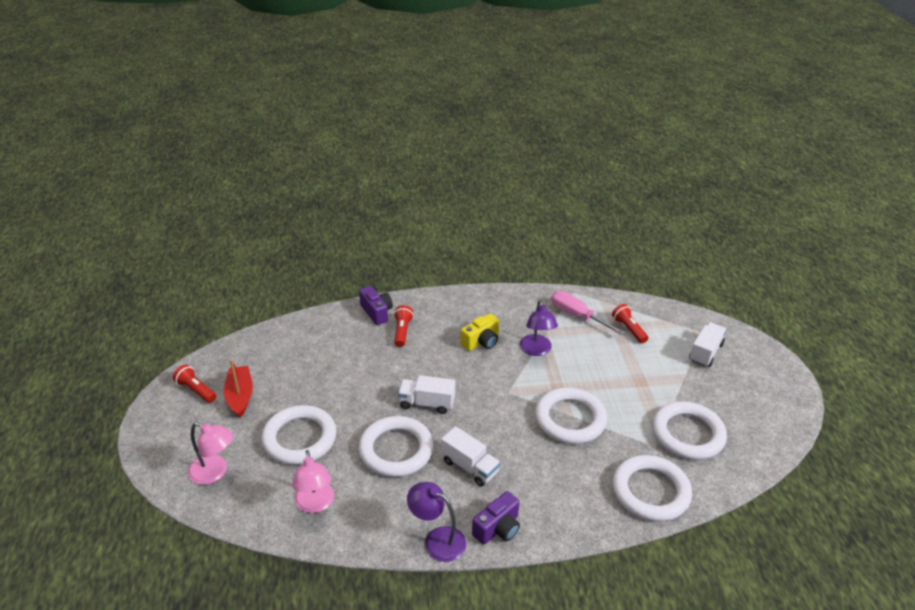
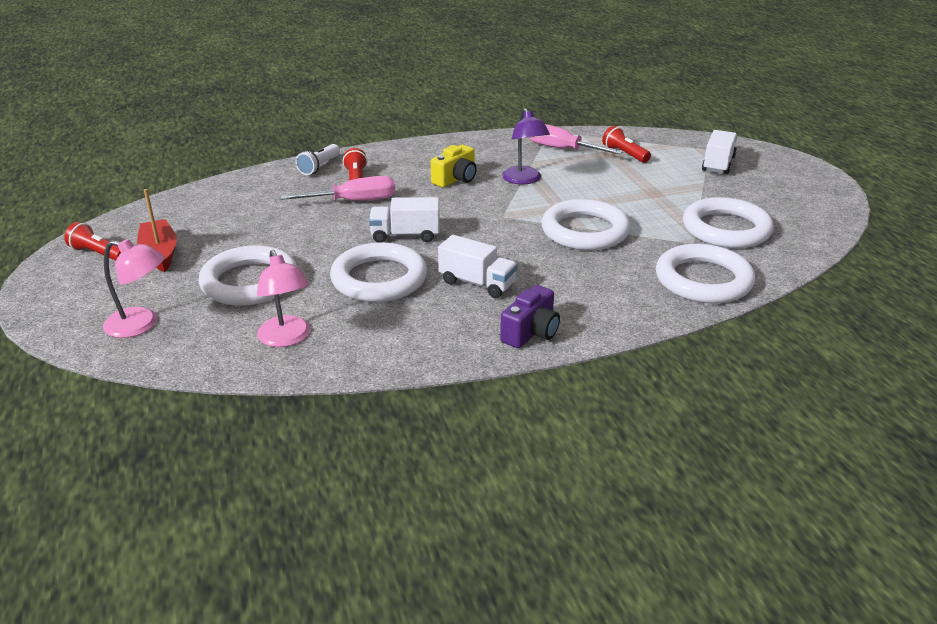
camera: 10 degrees left, 5 degrees down
purple camera [359,286,393,325] -> white flashlight [295,144,340,175]
purple lamp [407,482,466,562] -> none
none -> pink screwdriver [280,176,395,201]

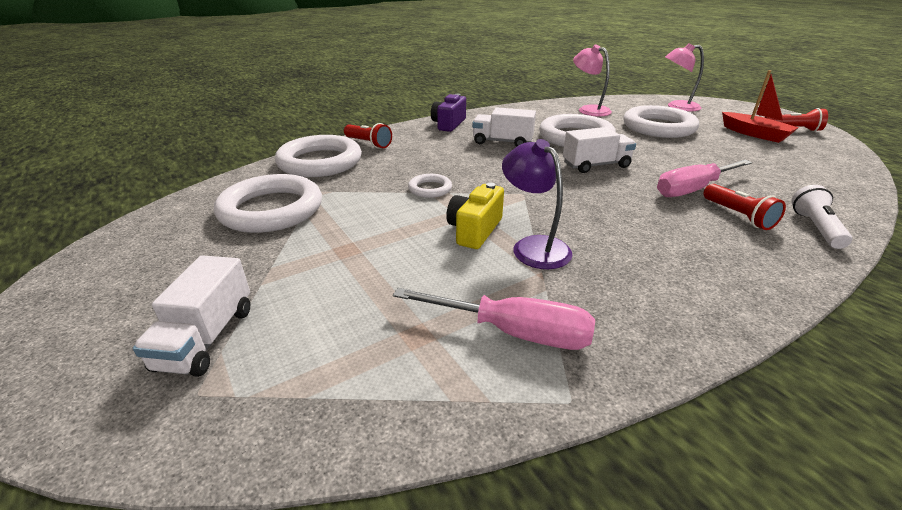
camera: 165 degrees right, 0 degrees up
yellow camera [431,145,477,187] -> yellow camera moved to [446,183,504,249]
white ring [541,199,631,250] -> white ring [408,174,452,198], size x0.47
red flashlight [602,126,651,163] -> red flashlight moved to [344,123,392,148]

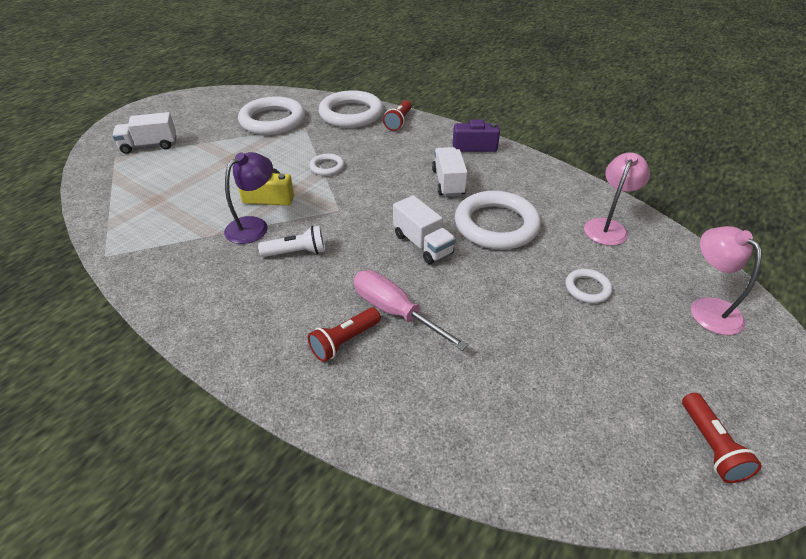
camera: 70 degrees right, 10 degrees up
pink screwdriver [393,288,595,350] -> none
white ring [623,105,699,138] -> white ring [566,269,612,303], size x0.47
red boat [722,70,799,143] -> none
white flashlight [791,185,852,249] -> white flashlight moved to [258,226,325,257]

